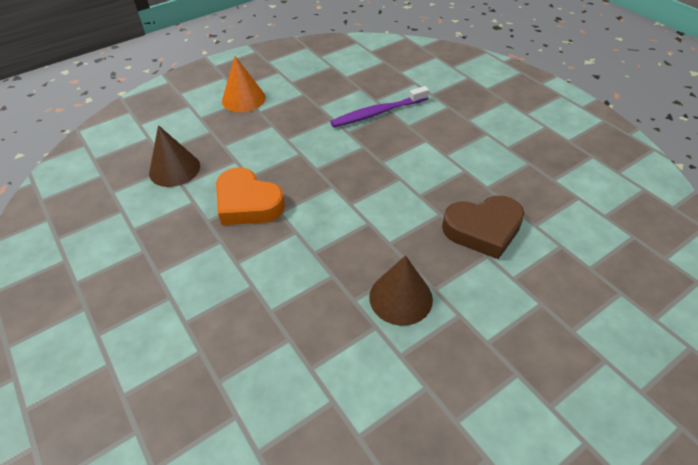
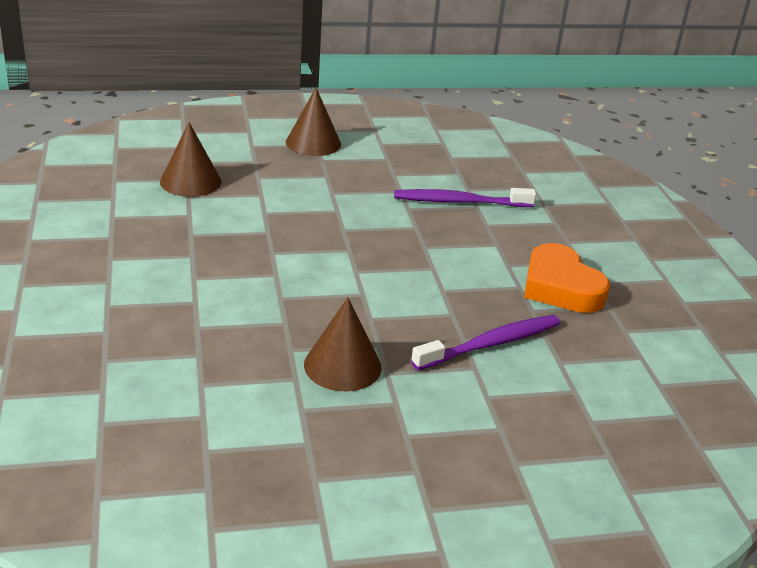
camera: 20 degrees right, 15 degrees down
orange heart [216,167,285,225] -> orange heart moved to [524,243,610,313]
orange cone [222,56,266,112] -> brown cone [286,88,341,156]
brown heart [442,196,525,259] -> purple toothbrush [411,315,560,370]

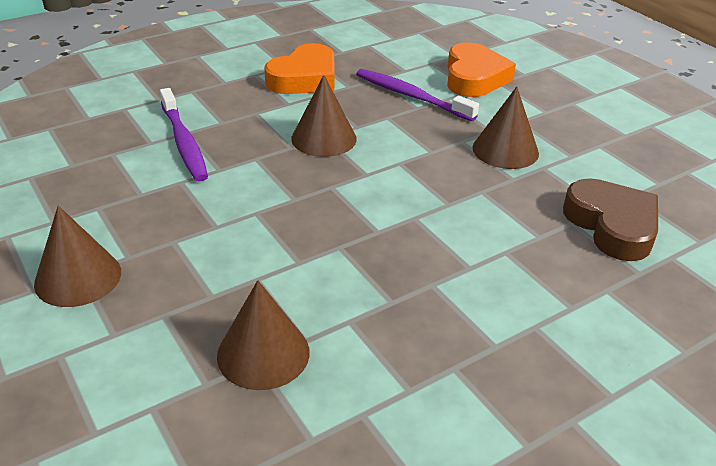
camera: 110 degrees left, 5 degrees up
none -> brown cone [291,75,357,157]
none -> orange heart [447,42,516,97]
none -> brown heart [563,178,658,261]

